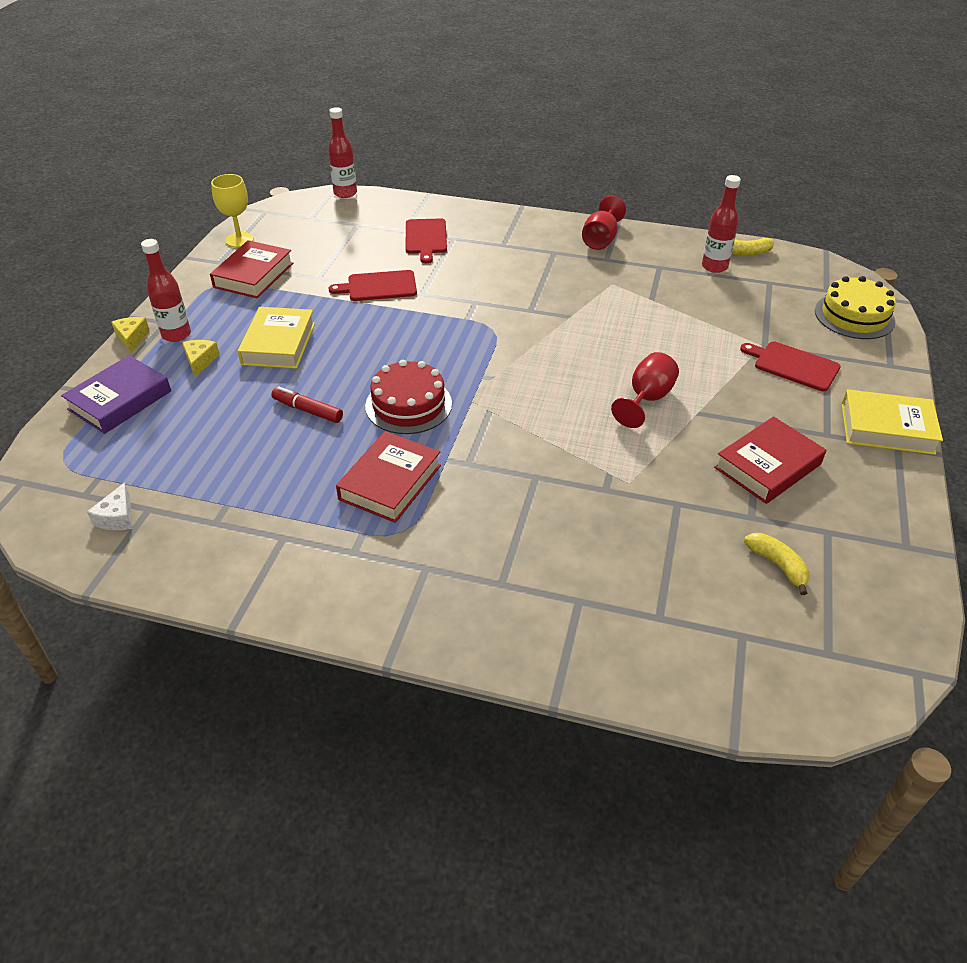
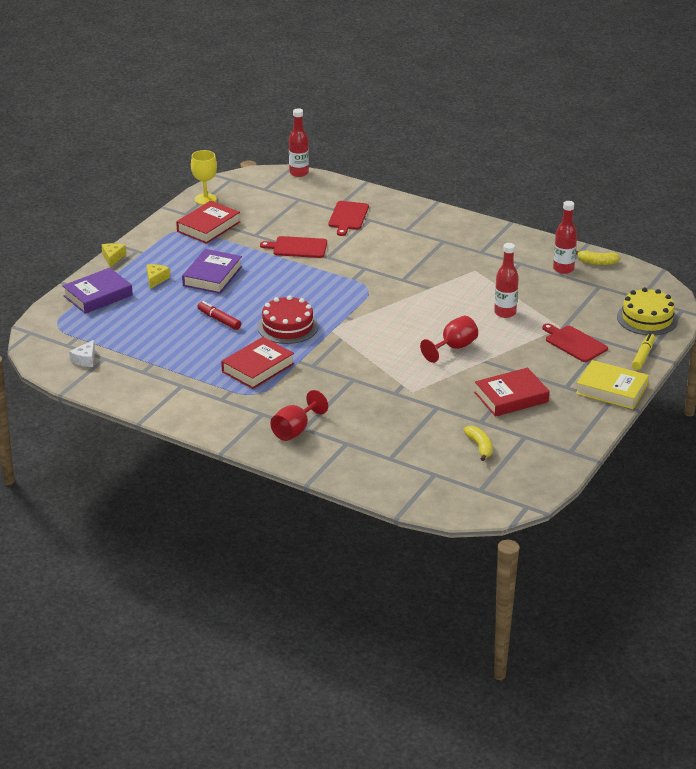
camera: 15 degrees right, 10 degrees down
red bottle [141,239,191,342] -> red bottle moved to [494,243,519,318]
yellow book [238,307,315,369] -> purple book [182,249,242,294]
red goblet [582,196,626,250] -> red goblet moved to [270,390,328,441]
none -> yellow marker [632,333,655,370]

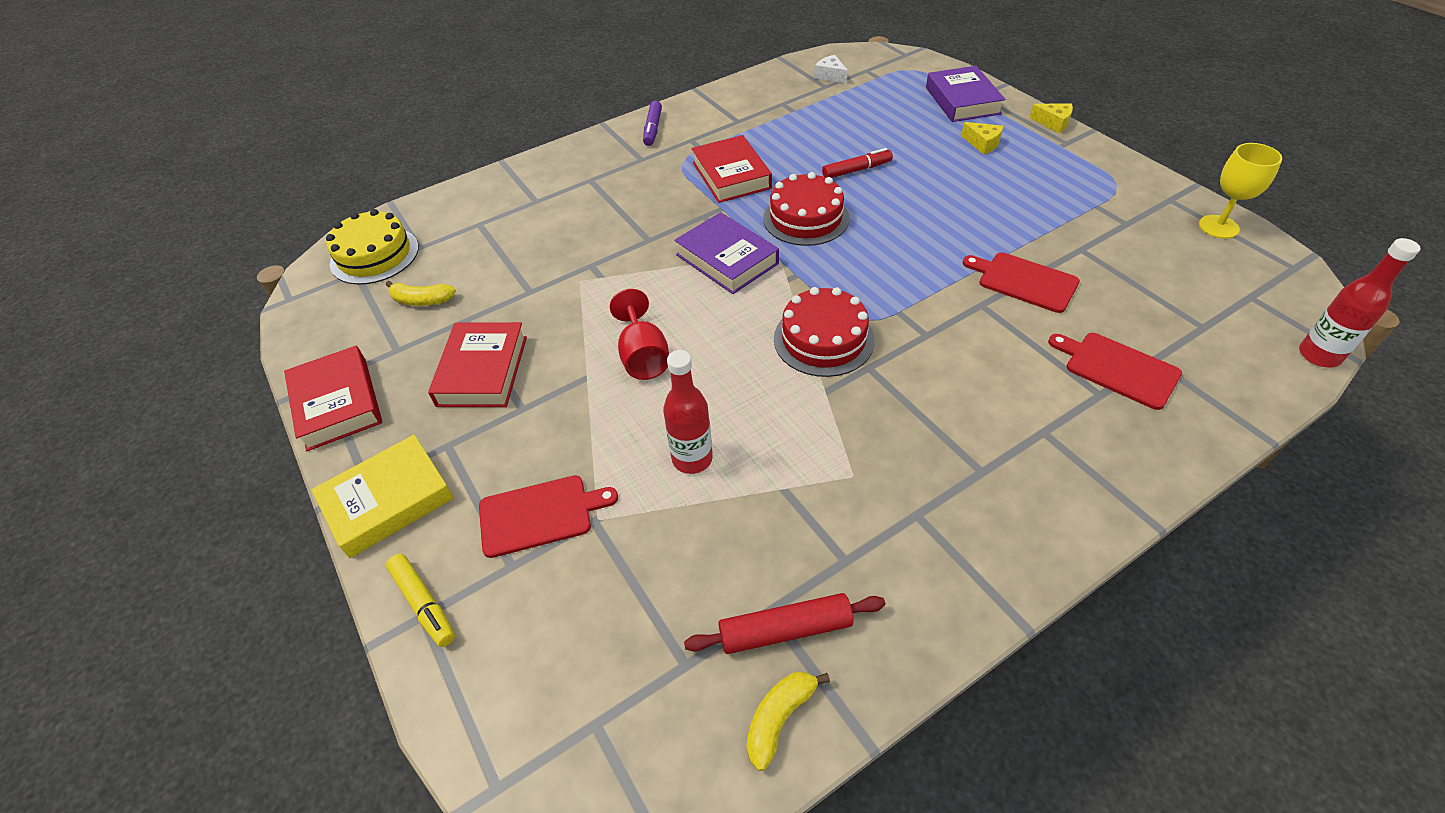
camera: 120 degrees right, 15 degrees up
red book [176,201,240,244] -> red book moved to [284,346,382,451]
purple book [182,249,242,294] -> purple book moved to [674,212,779,294]
red cutting board [260,236,327,258] -> red cutting board turned 90 degrees counterclockwise [963,252,1080,313]
red goblet [270,390,328,441] -> none
red bottle [553,201,577,274] -> red rolling pin [684,593,885,654]
yellow cake [617,288,678,335] -> yellow cake moved to [326,209,419,285]
none -> purple marker [643,101,662,146]
none -> red cake [774,287,875,377]

